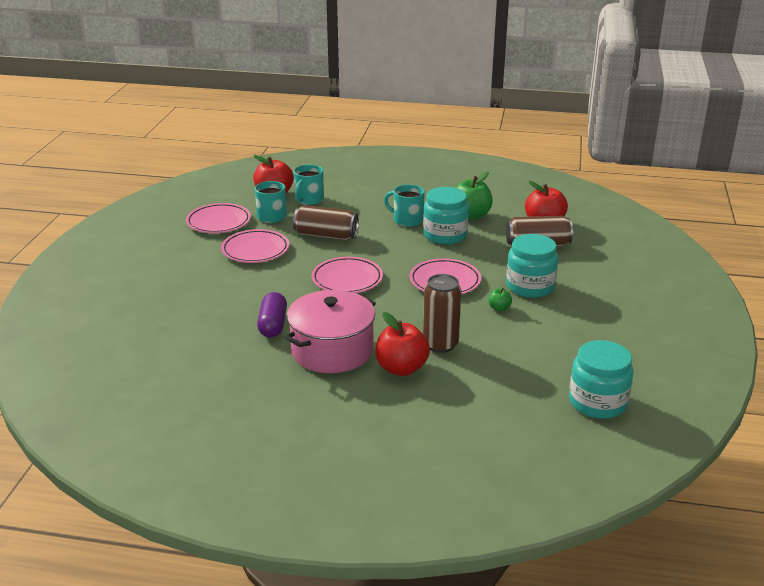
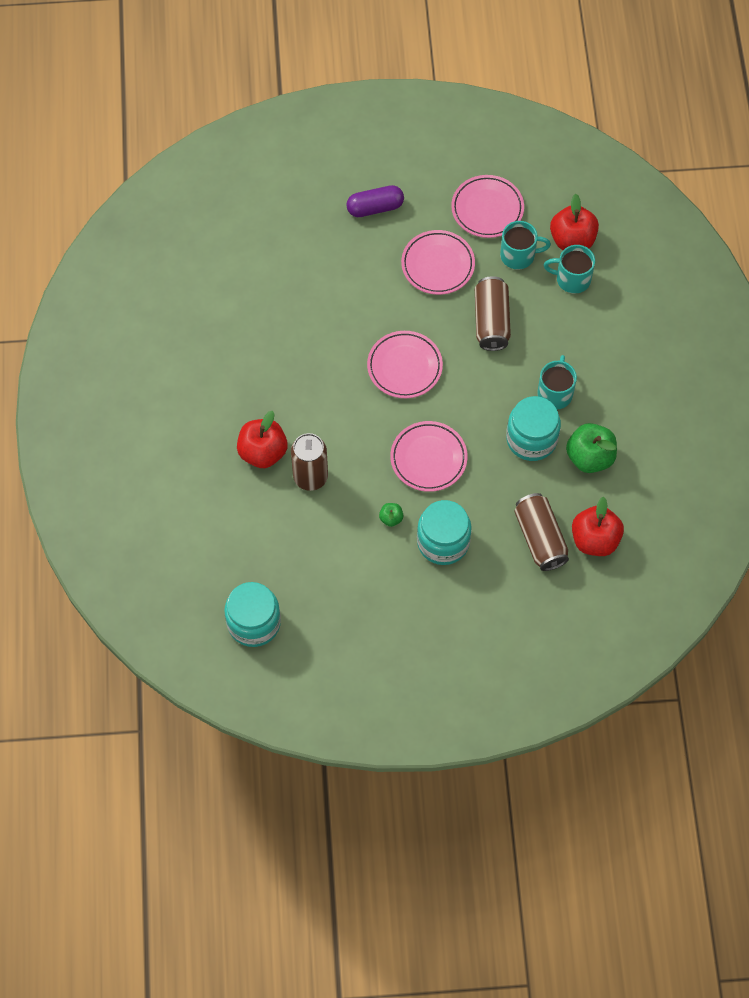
camera: 75 degrees right, 35 degrees up
purple capsule [257,292,287,338] -> purple capsule moved to [346,185,404,217]
pink pot [284,290,376,373] -> none

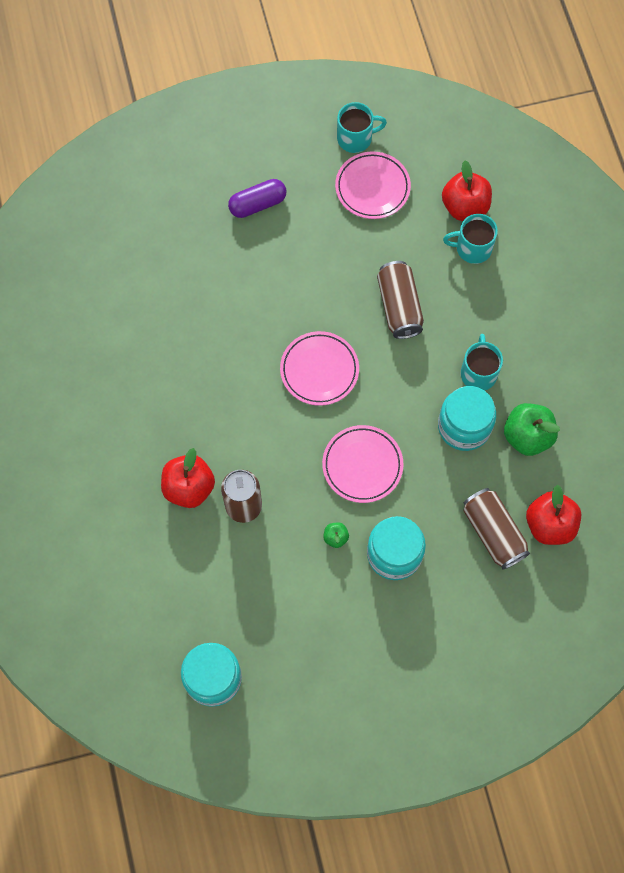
camera: 10 degrees left, 5 degrees up
pink plate [401,230,475,295] -> none
turquoise mug [500,221,551,270] -> turquoise mug moved to [337,102,387,153]

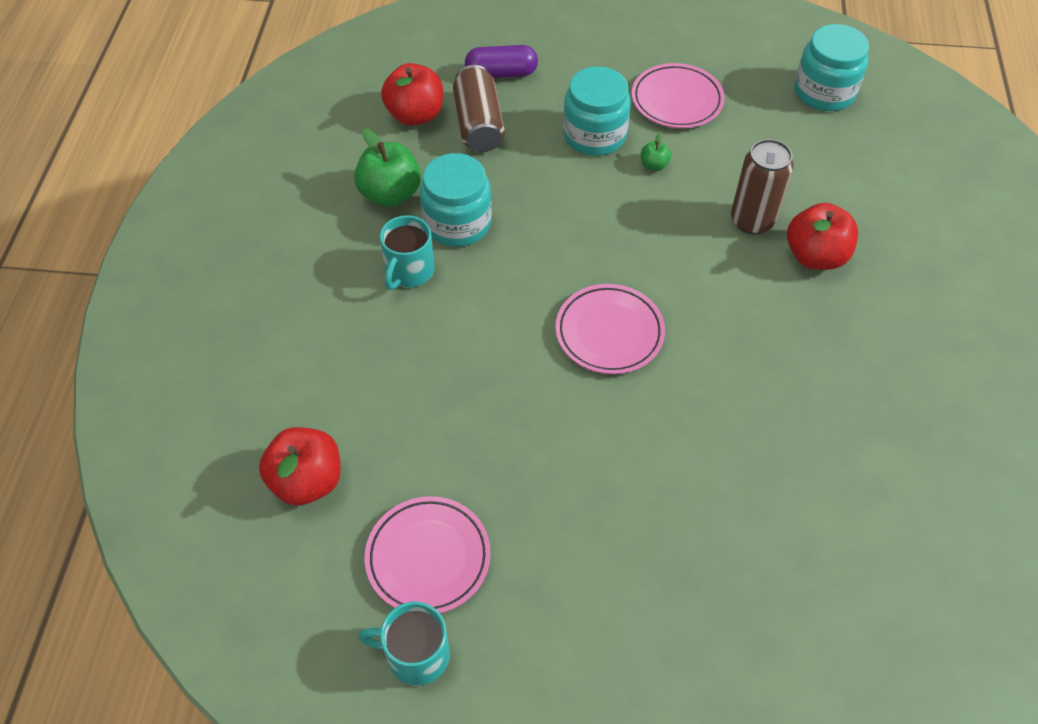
camera: 160 degrees left, 15 degrees down
purple capsule [228,179,287,218] -> purple capsule moved to [465,45,538,78]
pink plate [322,425,403,503] -> pink plate moved to [632,63,725,128]
brown can [377,261,424,339] -> none
turquoise mug [443,214,498,264] -> none

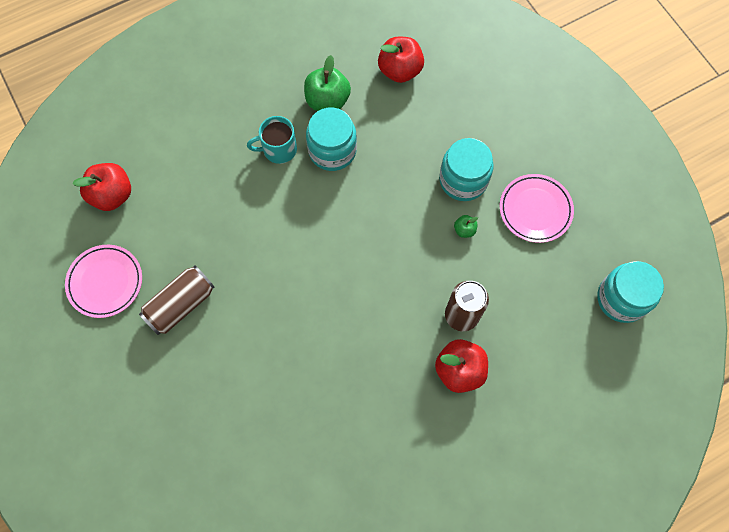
camera: 55 degrees right, 15 degrees up
turquoise mug [358,602,450,686] -> none
brown can [453,65,505,152] -> brown can moved to [139,266,215,335]
purple capsule [465,45,538,78] -> none
pink plate [555,284,665,374] -> none

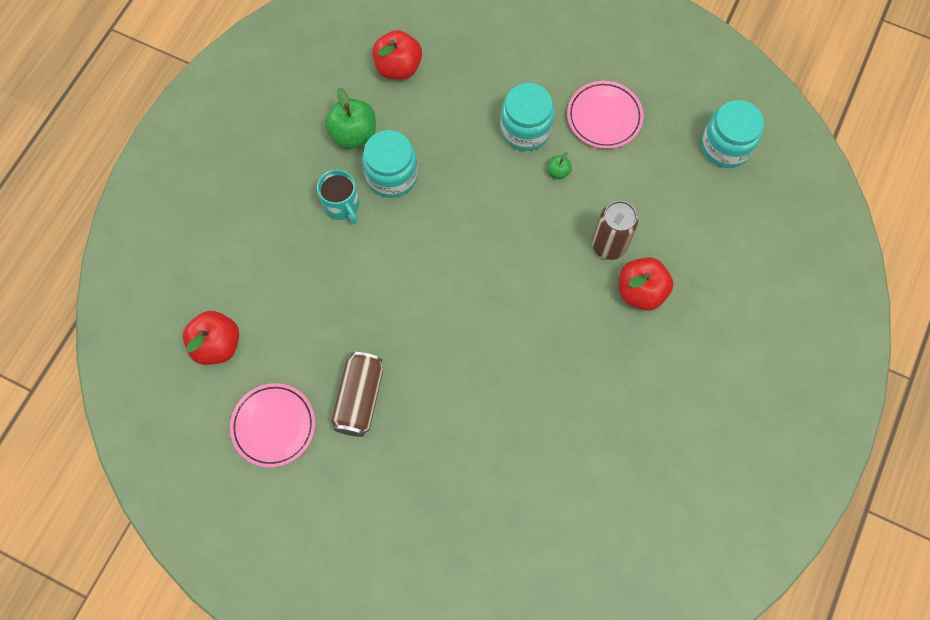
camera: 35 degrees left, 0 degrees up
turquoise mug [247,116,297,164] -> turquoise mug turned 75 degrees counterclockwise [317,169,359,224]

